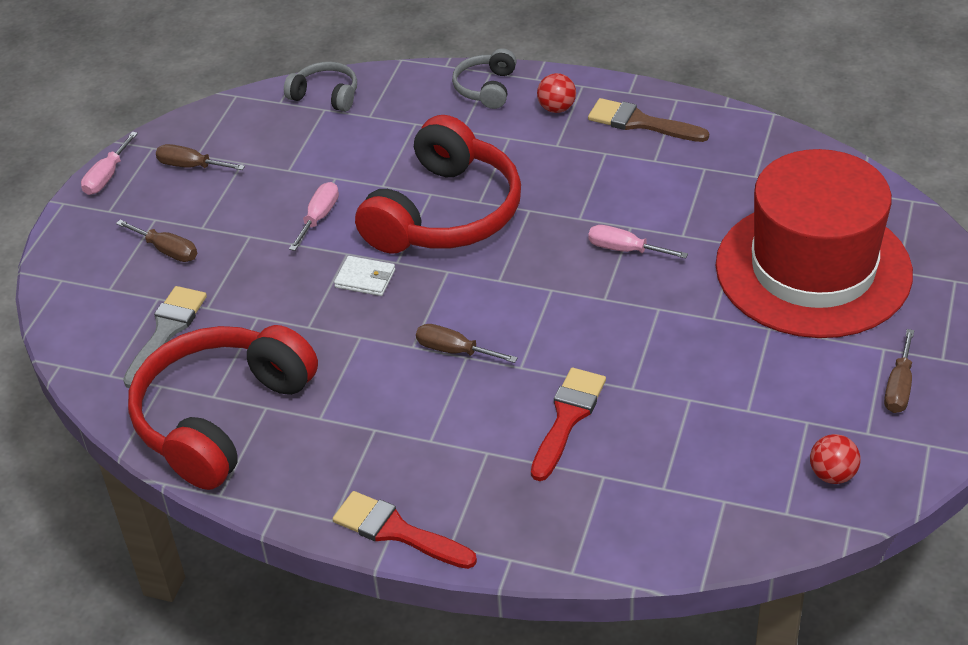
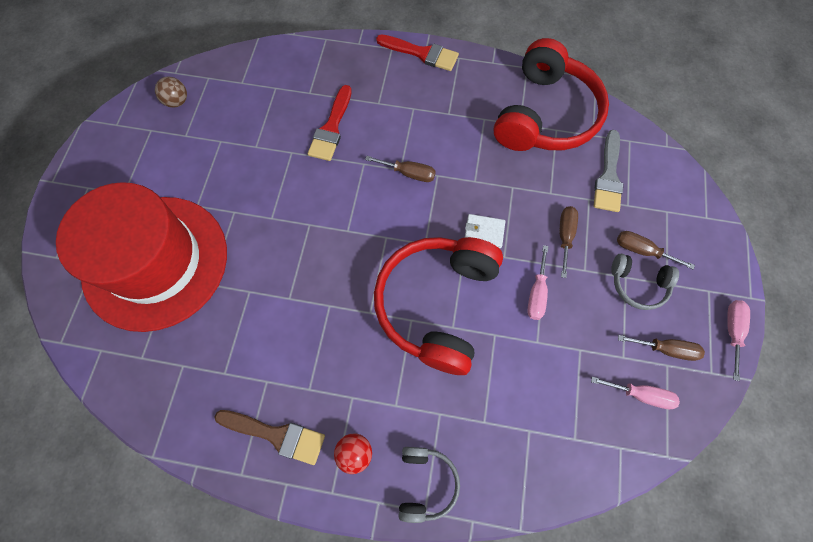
camera: 170 degrees right, 25 degrees up
grey headphones [284,62,357,112] -> grey headphones moved to [611,254,679,310]
pink screwdriver [588,225,688,258] -> pink screwdriver moved to [591,377,680,409]
red ball [810,434,860,484] -> brown ball [155,77,187,108]
brown screwdriver [884,329,914,413] -> brown screwdriver moved to [560,206,578,278]

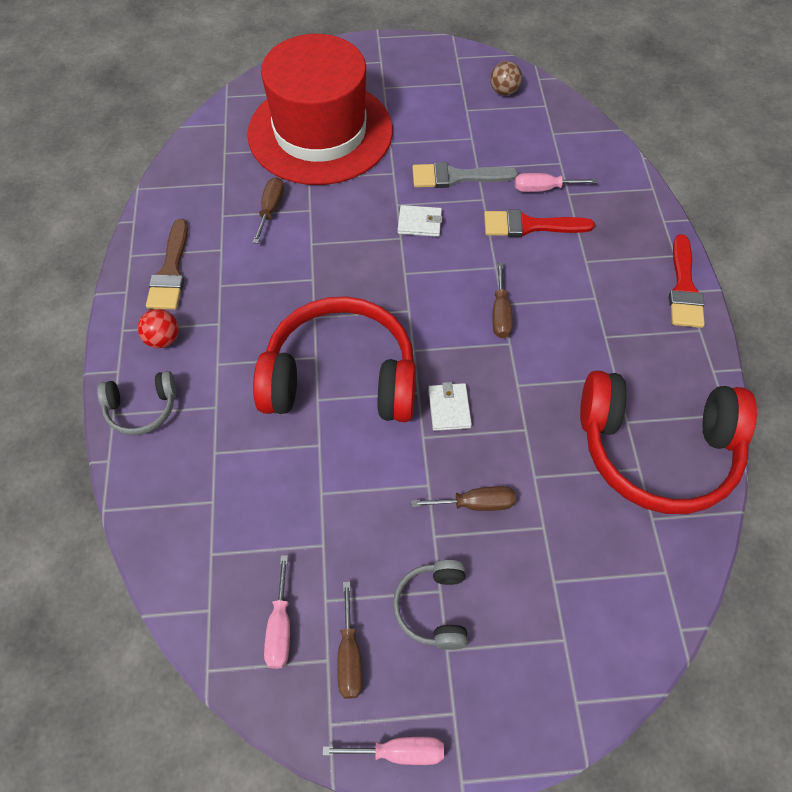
camera: 75 degrees right, 10 degrees down
pink screwdriver [527,245,549,320] -> pink screwdriver moved to [515,173,597,192]
grey brush [594,130,623,212] -> grey brush moved to [412,162,518,188]
brown screwdriver [617,231,695,270] -> brown screwdriver moved to [252,177,284,244]
none -> white wallet [398,205,442,237]

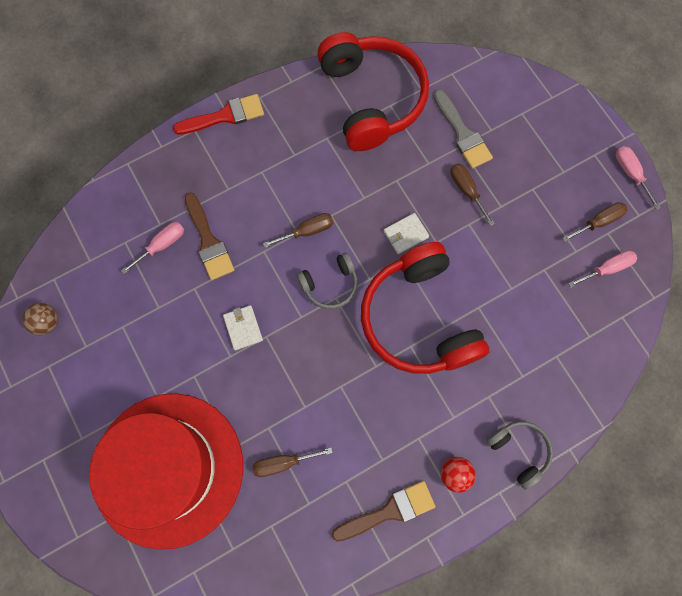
camera: 115 degrees left, 15 degrees up
grey headphones [393,560,468,650] -> grey headphones moved to [297,253,357,309]
grey brush [412,162,518,188] -> grey brush moved to [434,90,493,169]
red brush [484,210,595,237] -> brown brush [185,192,235,280]
pink screwdriver [515,173,597,192] -> pink screwdriver turned 105 degrees counterclockwise [121,222,184,274]

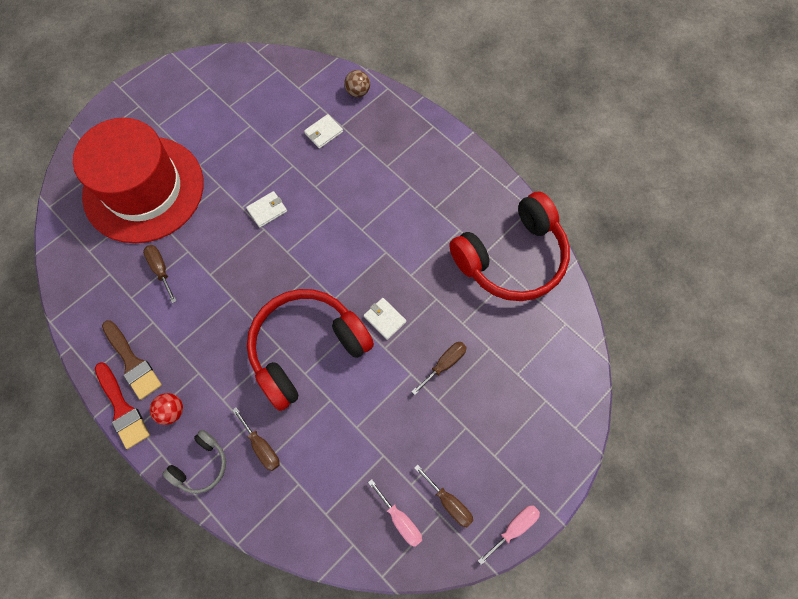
camera: 75 degrees right, 5 degrees down
brown ball [22,303,58,335] -> brown ball moved to [344,70,370,97]
pink screwdriver [121,222,184,274] -> white wallet [304,114,343,149]
red brush [173,94,264,135] -> red brush moved to [95,362,150,449]
brown brush [185,192,235,280] -> none
brown screwdriver [263,213,333,248] -> brown screwdriver moved to [232,407,280,471]
grey headphones [297,253,357,309] -> none
grey brush [434,90,493,169] -> none

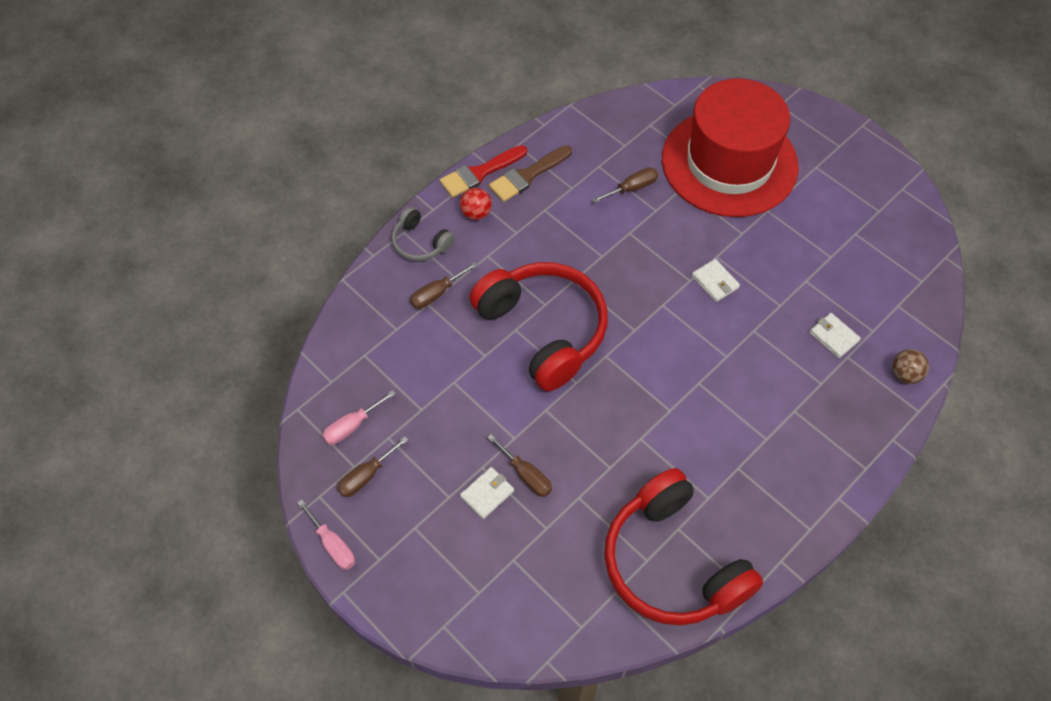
camera: 90 degrees right, 10 degrees down
white wallet [364,298,407,340] -> white wallet moved to [460,467,514,519]

